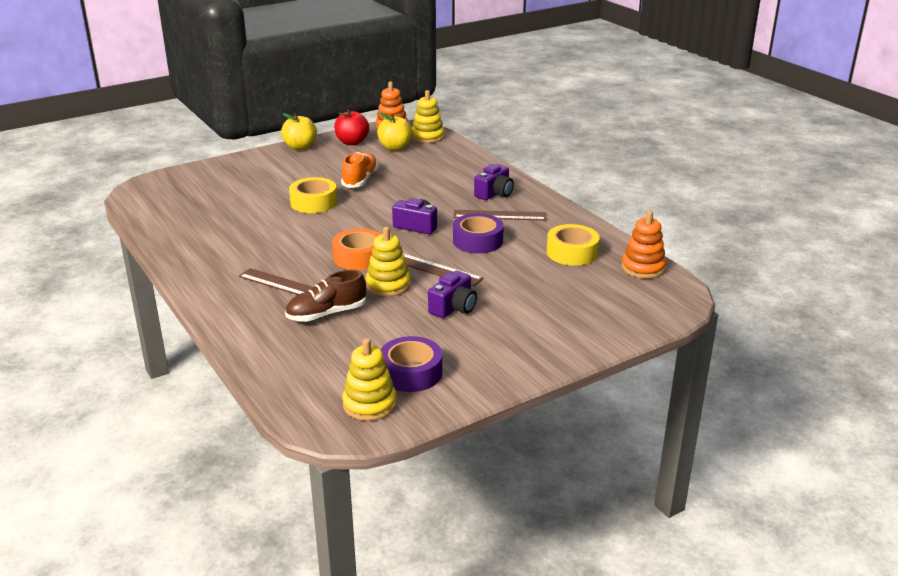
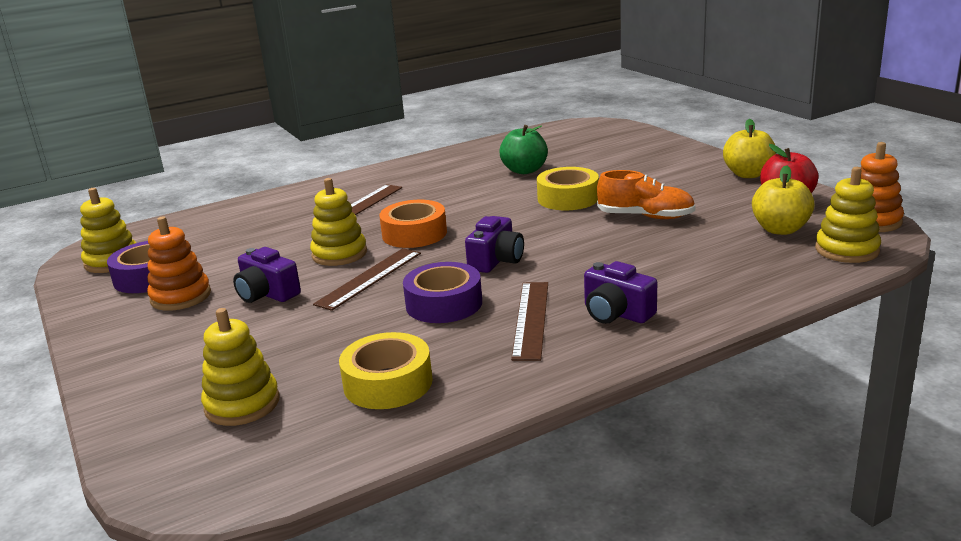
camera: 95 degrees right, 5 degrees down
brown shoe [285,270,366,322] -> none
orange stacking toy [622,211,666,279] -> orange stacking toy moved to [147,217,211,311]
none -> yellow stacking toy [201,308,279,426]
none -> green apple [499,125,548,174]

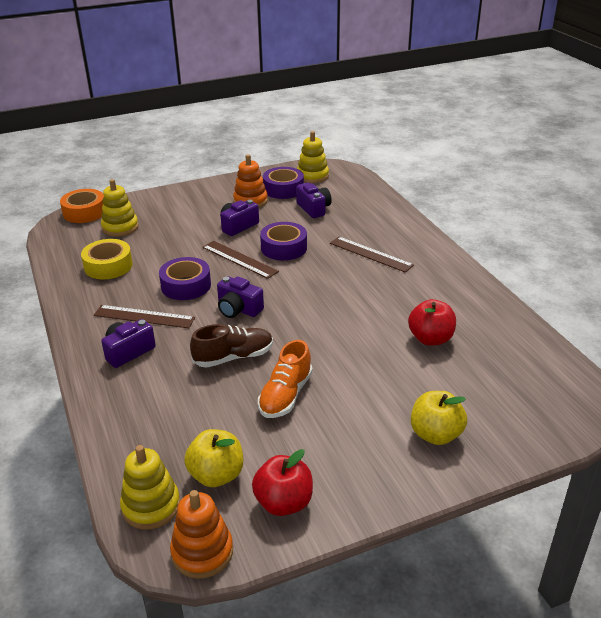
camera: 95 degrees right, 10 degrees up
yellow stacking toy [310,178,367,266] -> purple tape [260,222,307,260]
orange tape [379,200,447,248] -> orange tape moved to [60,189,104,223]
green apple [499,125,548,174] -> red apple [408,299,456,346]
yellow tape [537,167,599,210] -> none
yellow apple [723,119,776,178] -> yellow apple moved to [411,391,467,445]
none -> brown shoe [190,324,273,368]
none -> purple camera [296,183,332,218]

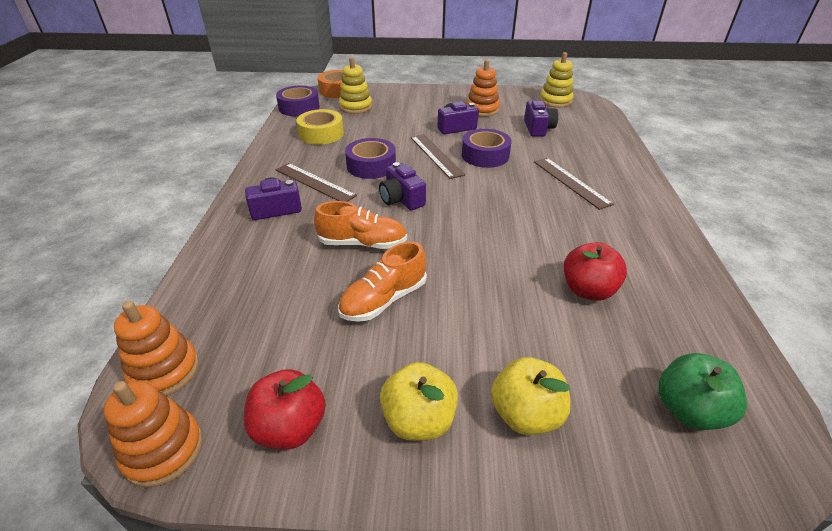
camera: 25 degrees right, 5 degrees up
yellow stacking toy [120,445,180,530] -> orange stacking toy [114,301,199,396]
yellow apple [184,429,243,487] -> yellow apple moved to [380,362,458,441]
brown shoe [190,324,273,368] -> orange shoe [314,201,407,249]
purple tape [263,167,304,199] -> purple tape moved to [276,85,320,116]
none -> green apple [658,353,747,430]

